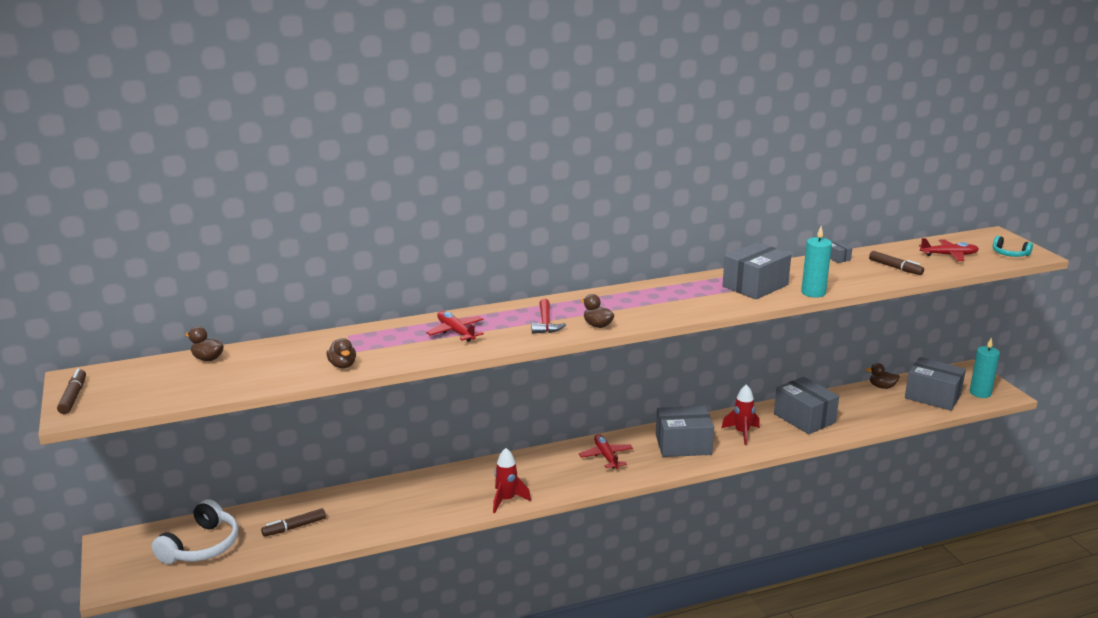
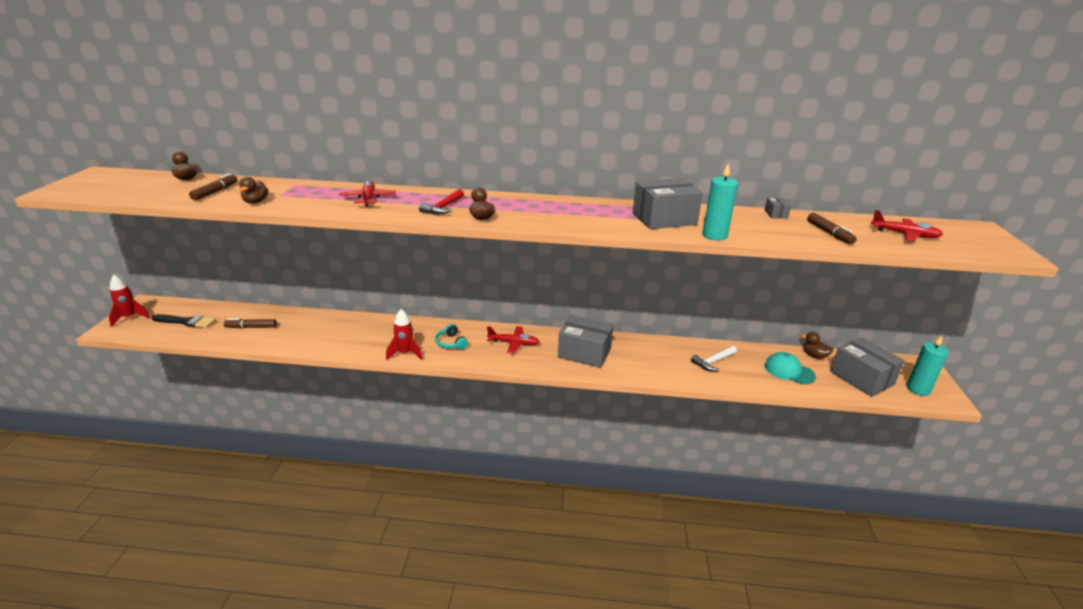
camera: 25 degrees right, 5 degrees up
brown marker [57,369,86,414] -> brown marker moved to [189,173,237,200]
white headphones [152,499,238,564] -> black brush [152,314,216,328]
red plane [579,434,633,469] -> red plane turned 90 degrees clockwise [487,326,540,354]
red rocket [722,384,760,445] -> red rocket moved to [109,275,150,327]
grey box [774,377,839,434] -> white hammer [691,346,737,371]
turquoise headphones [992,236,1033,257] -> turquoise headphones moved to [435,324,468,350]
none -> turquoise cap [765,352,816,384]

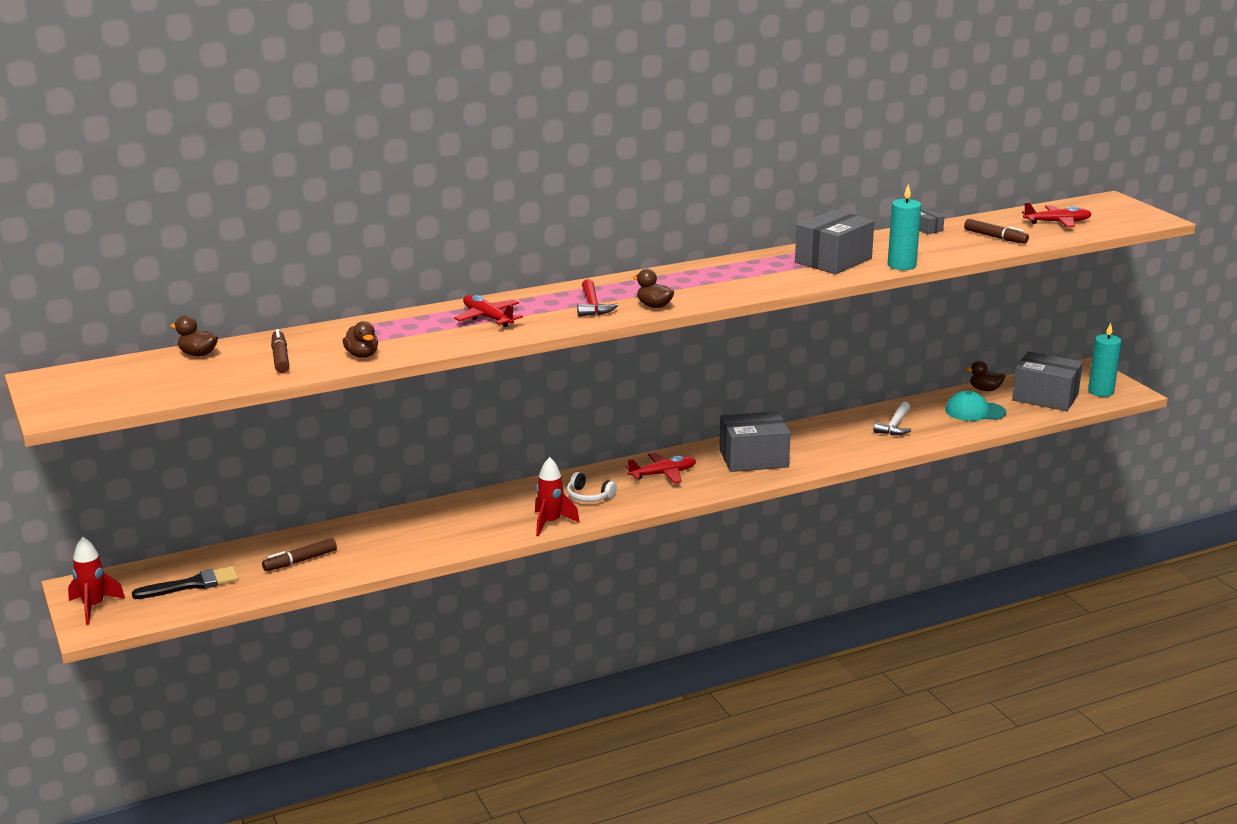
camera: 30 degrees left, 5 degrees down
turquoise headphones [435,324,468,350] -> white headphones [567,472,617,502]

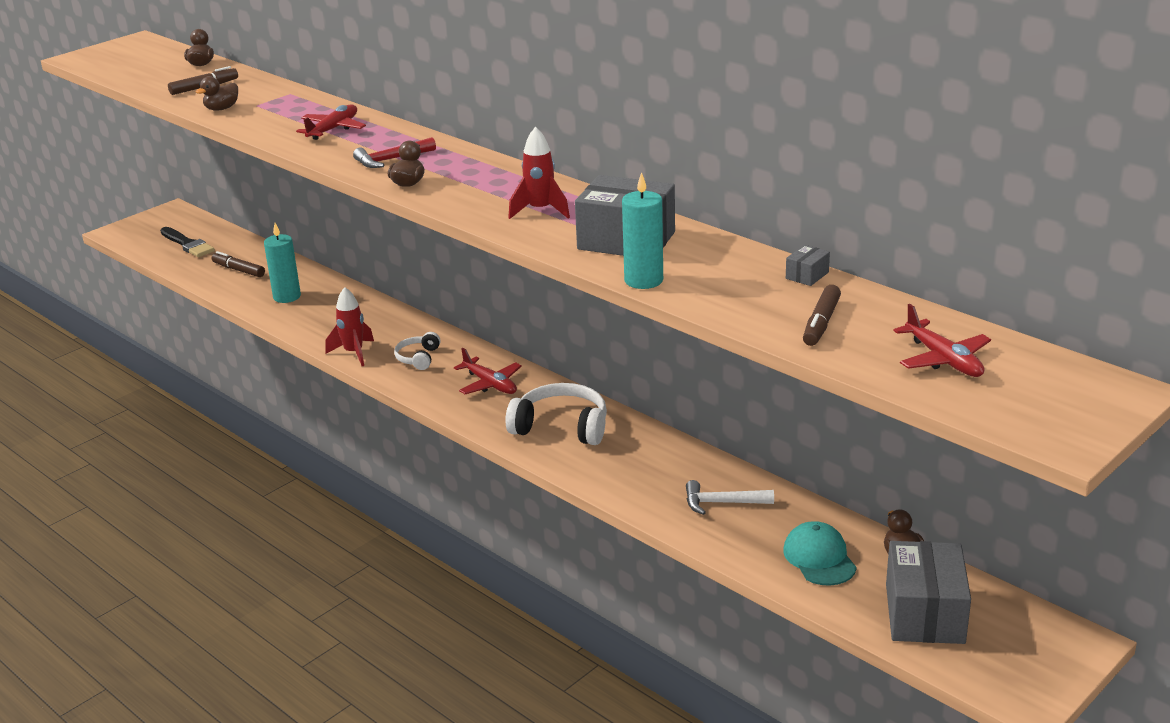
camera: 70 degrees right, 5 degrees up
red rocket [68,537,125,625] -> red rocket moved to [508,127,570,219]
grey box [719,411,791,472] -> white headphones [505,383,607,445]
turquoise candle [1088,323,1121,397] -> turquoise candle moved to [264,223,301,303]

